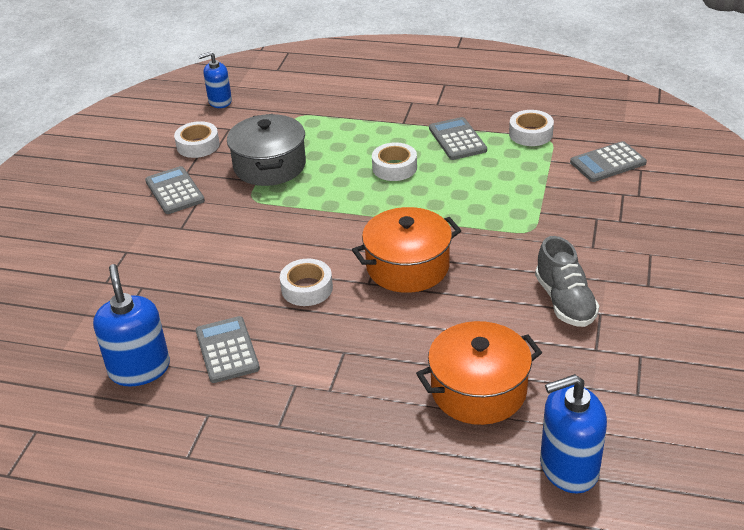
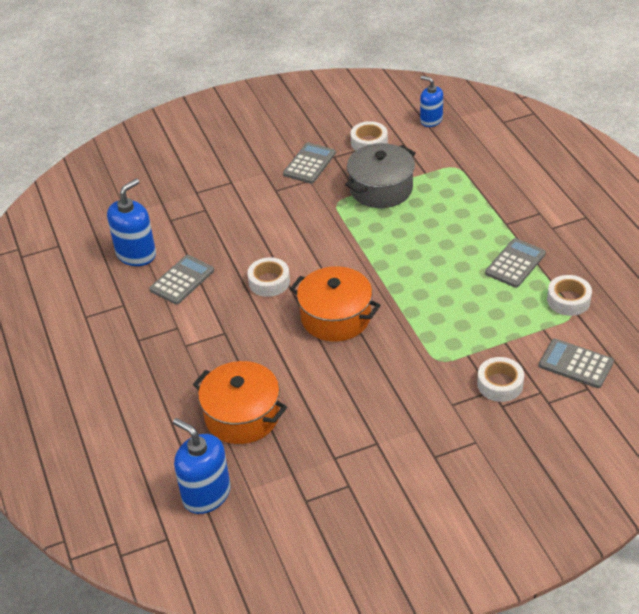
camera: 55 degrees right, 5 degrees up
white tape [372,142,417,181] -> white tape moved to [477,357,524,402]
grey shoe [535,236,599,327] -> none

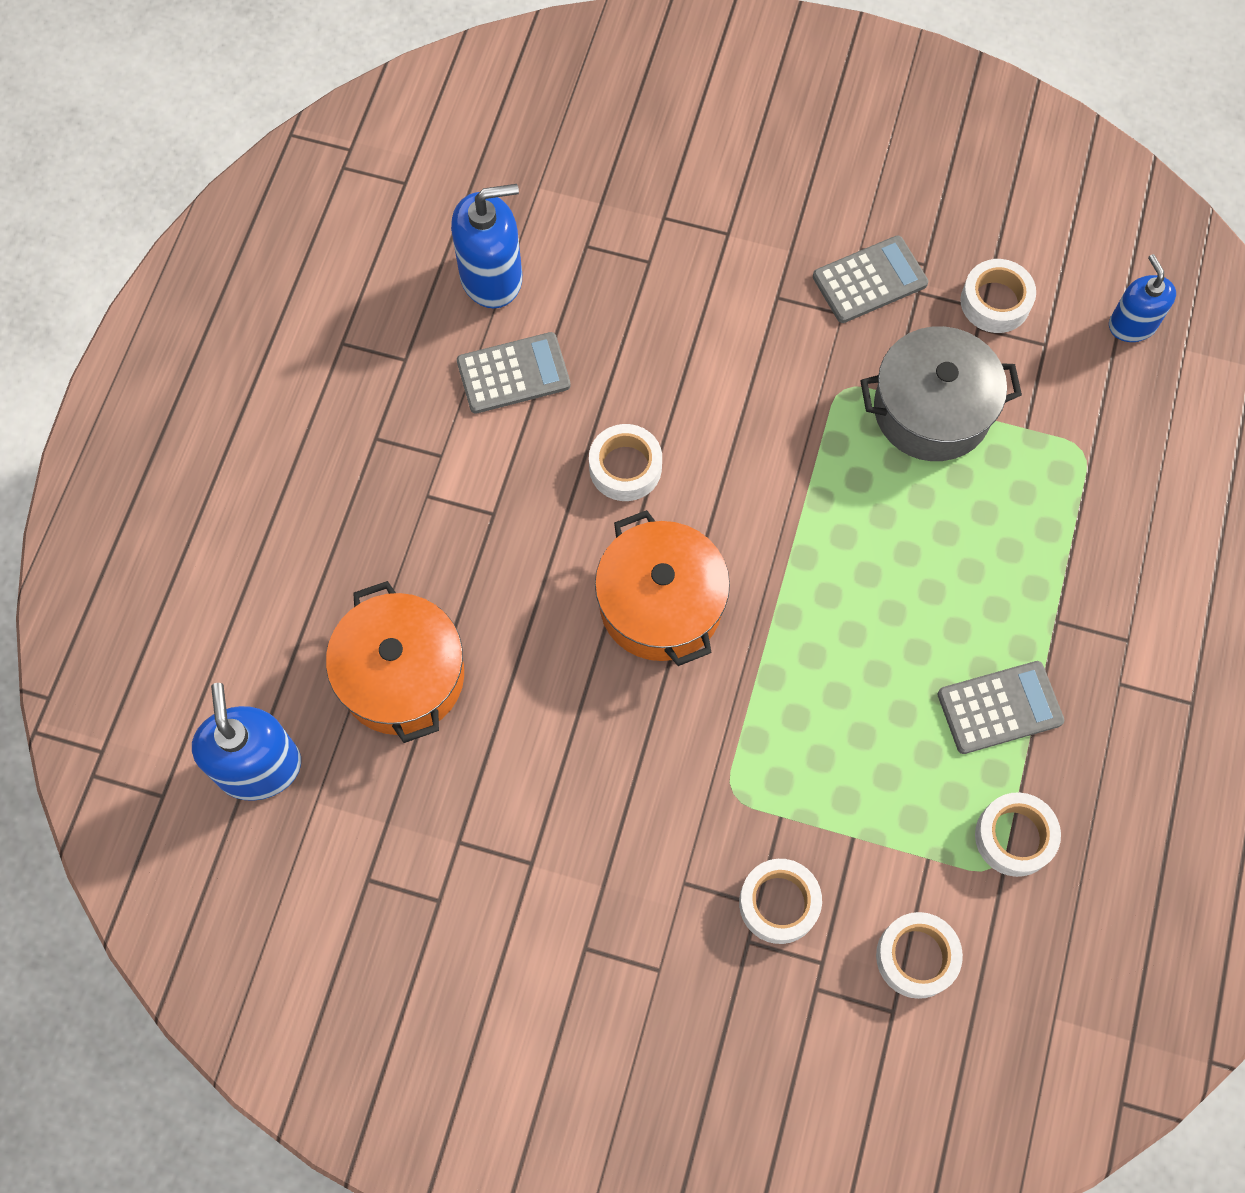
camera: 35 degrees right, 25 degrees up
grey calculator [539,339,614,388] -> white tape [876,912,963,999]

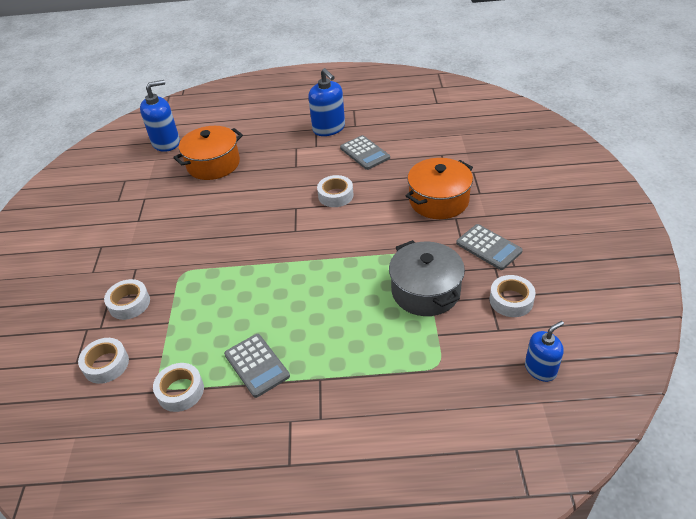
camera: 75 degrees right, 25 degrees down
blue soap dispenser [451,184,522,308] -> blue soap dispenser moved to [308,68,345,136]
orange pot [595,510,730,666] -> orange pot moved to [406,158,473,219]

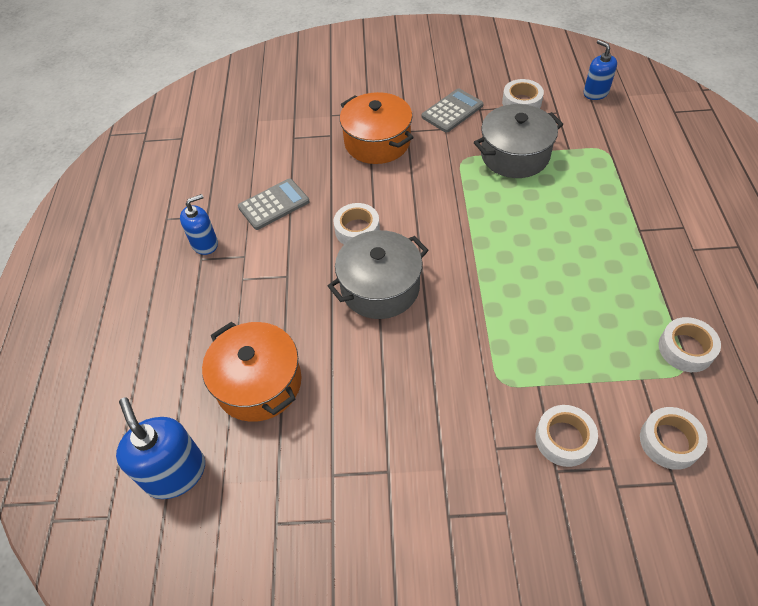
camera: 90 degrees left, 10 degrees up
grey calculator [224,334,290,398] -> none
blue soap dispenser [308,68,345,136] -> blue soap dispenser [180,194,218,255], size x0.65
none -> grey pot [328,230,428,319]

